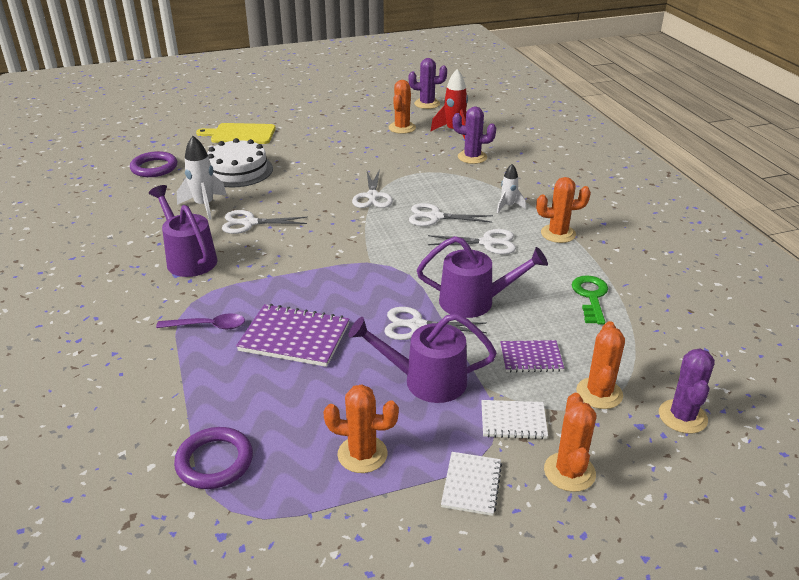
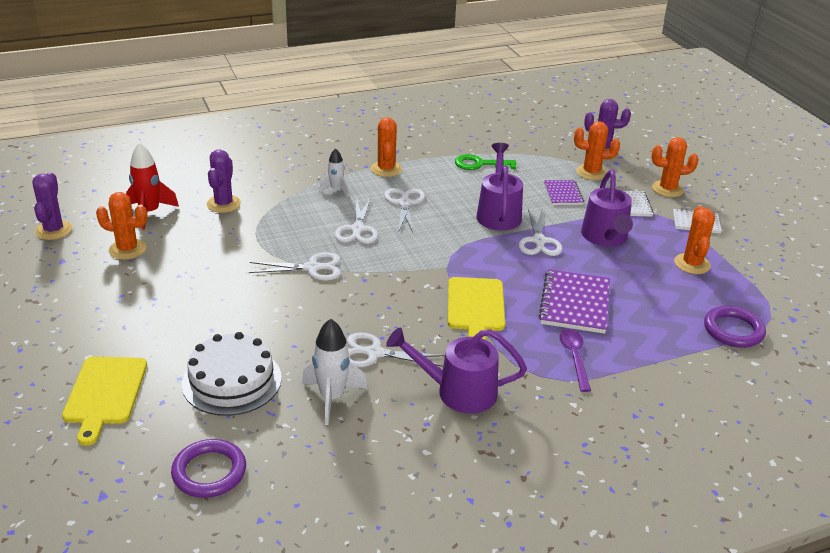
camera: 95 degrees left, 0 degrees up
purple watering can [149,185,218,277] -> purple watering can turned 45 degrees clockwise [386,327,527,413]
white scissors [222,210,308,234] -> white scissors turned 105 degrees clockwise [347,332,445,367]
none -> yellow cutting board [448,277,505,340]

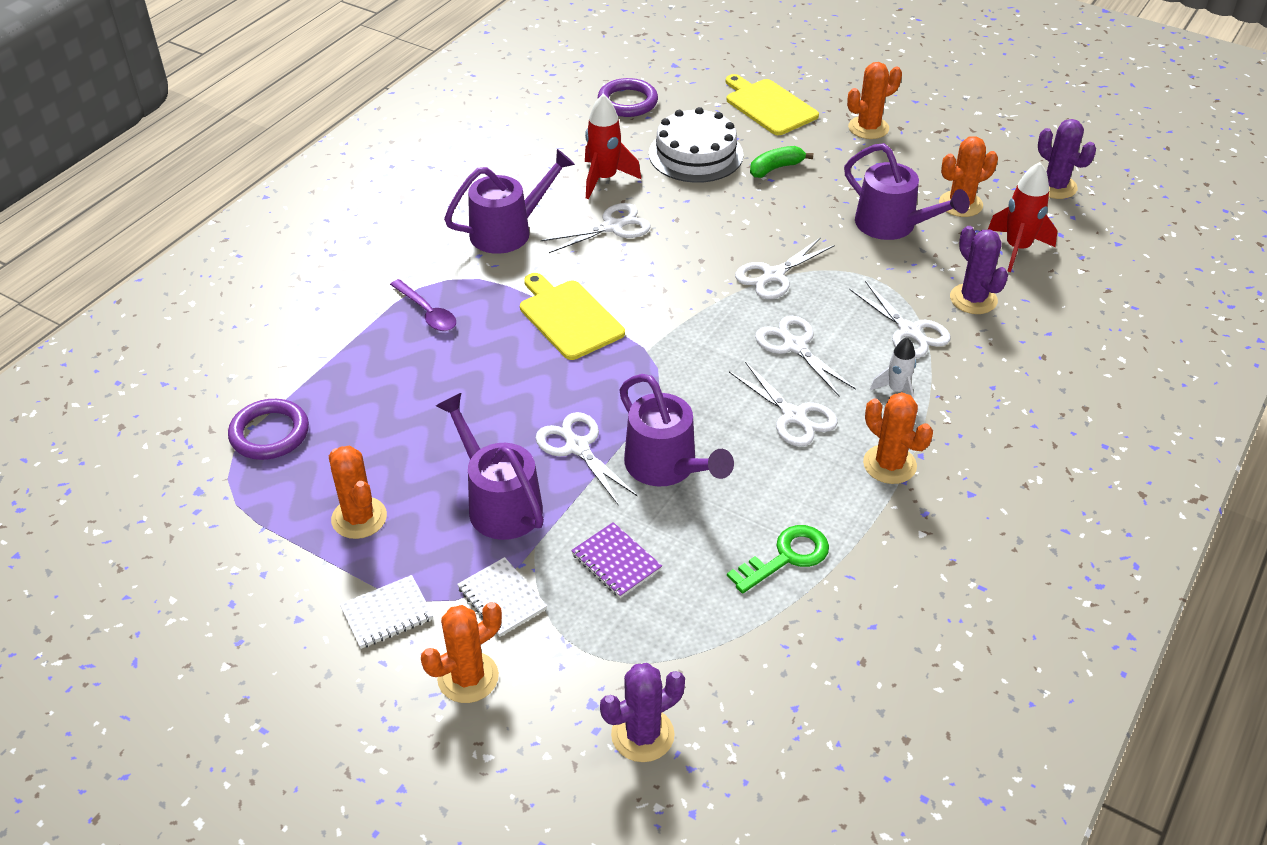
camera: 145 degrees right, 10 degrees up
white rocket [302,319,368,425] -> red rocket [585,94,641,199]
purple notebook [539,269,610,334] -> none
orange cactus [574,121,620,180] -> orange cactus moved to [847,62,902,139]
none -> green banana [750,146,813,178]
none -> purple watering can [844,143,970,240]
none -> white scissors [850,281,950,358]

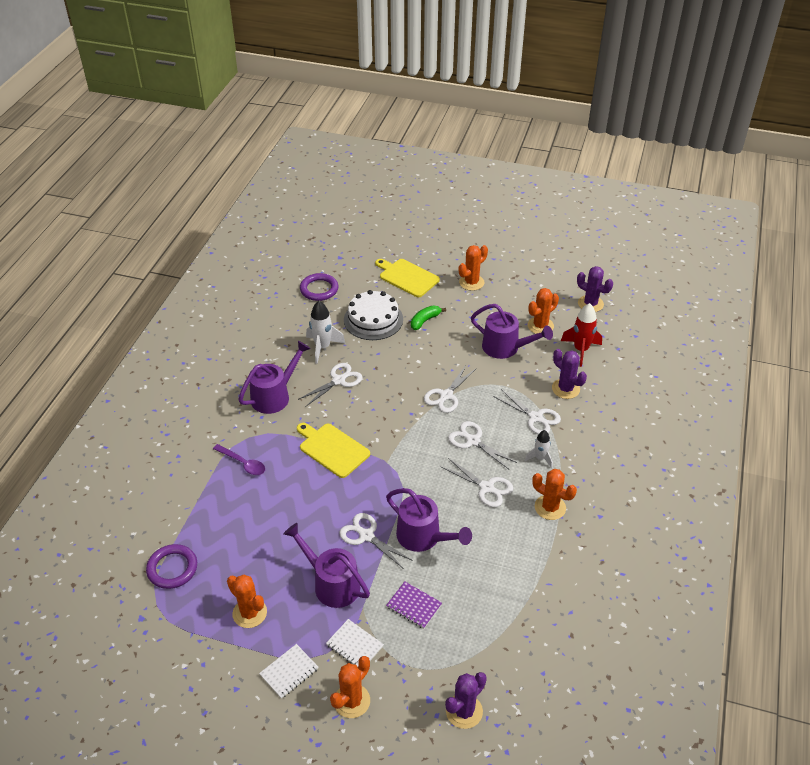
camera: 15 degrees left, 0 degrees up
red rocket [585,94,641,199] -> white rocket [306,301,346,364]
green key [727,525,829,593] -> none

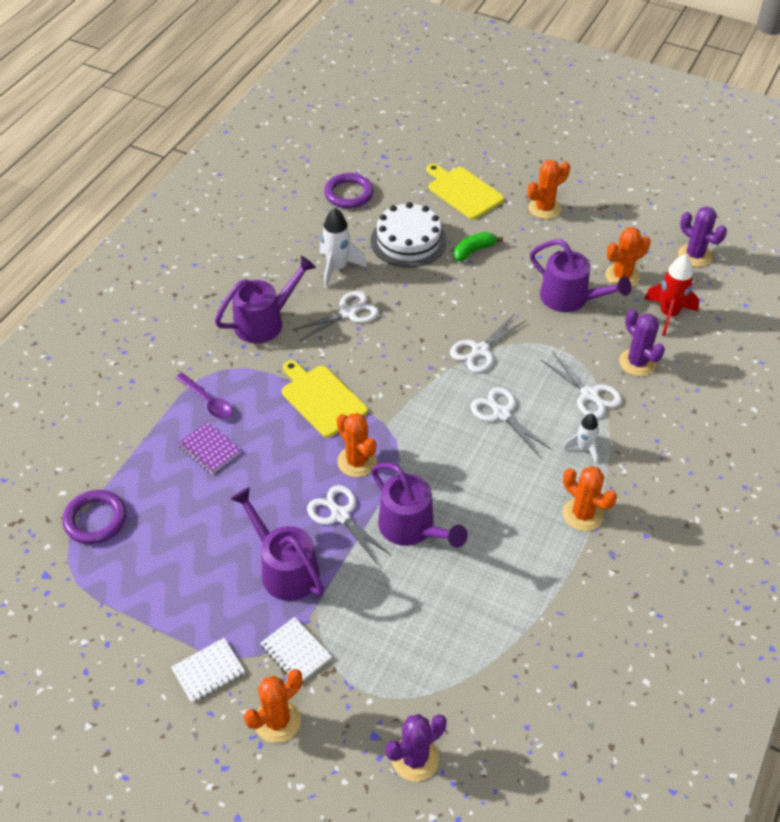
camera: 10 degrees right, 5 degrees up
orange cactus [227,575,267,628] -> orange cactus moved to [337,413,377,477]
purple notebook [386,581,442,629] -> purple notebook moved to [178,422,241,474]
white scissors [442,458,513,507] -> none

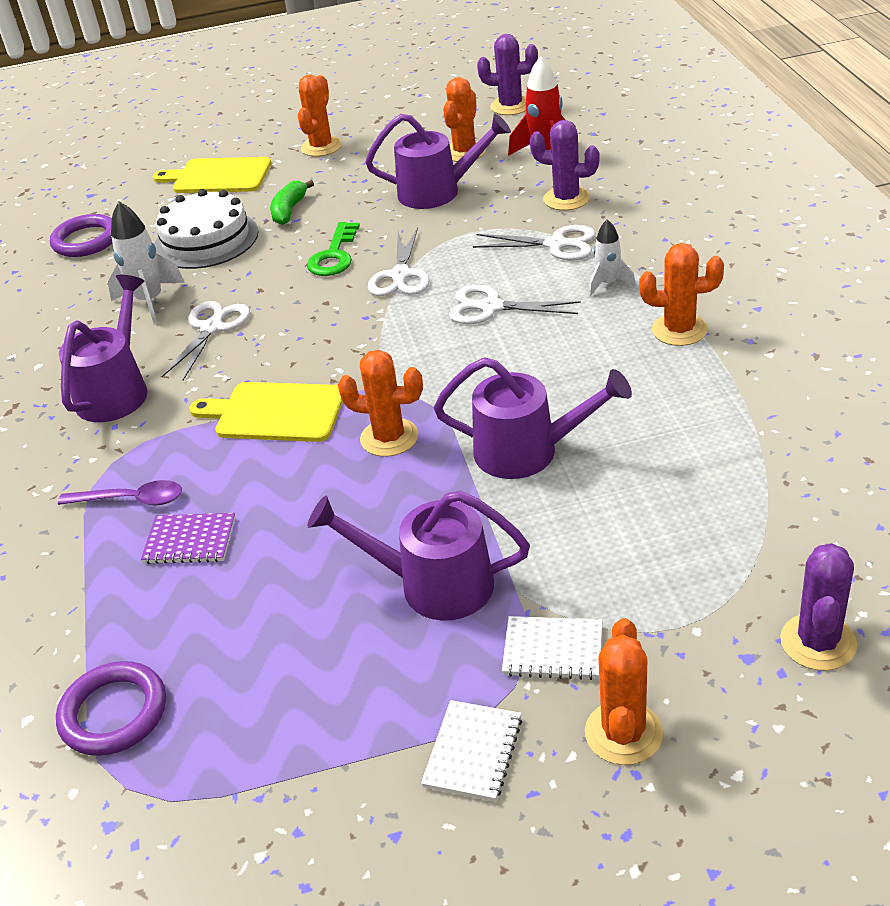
camera: 35 degrees left, 10 degrees down
white scissors [307,485,392,565] -> none
none -> green key [307,222,360,276]

